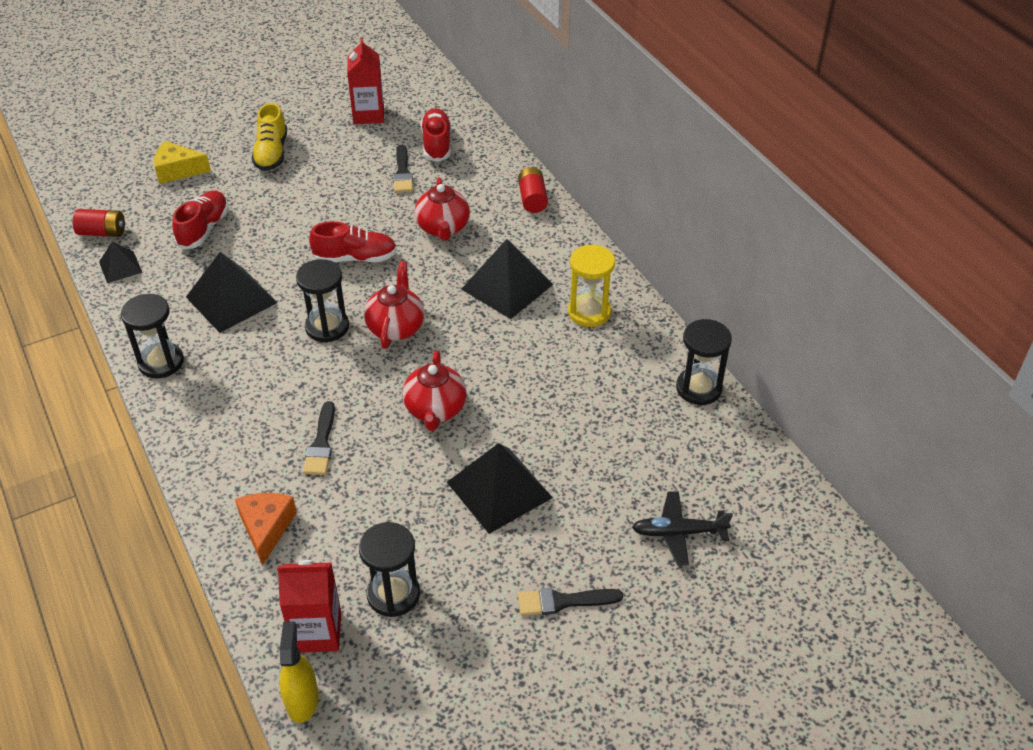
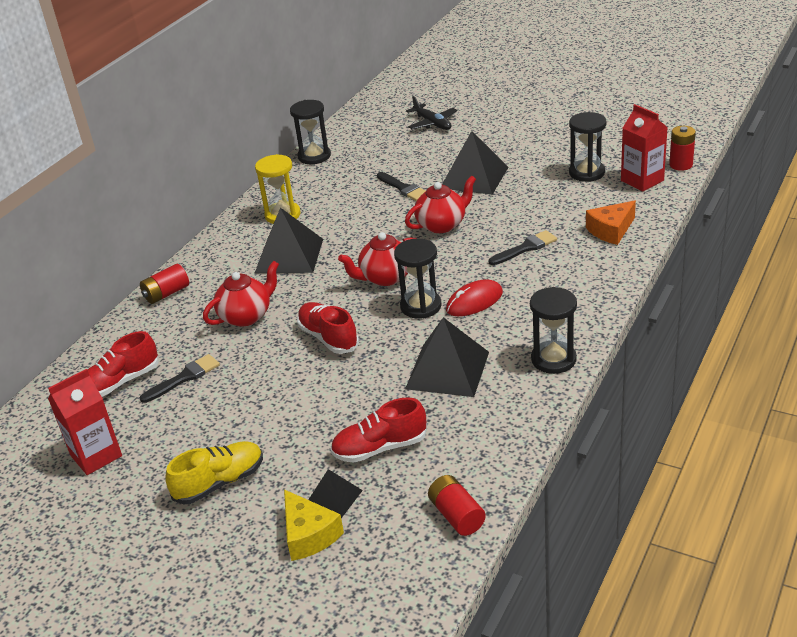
camera: 120 degrees left, 10 degrees down
black pyramid [99,242,142,283] -> black pyramid moved to [308,469,363,518]
yellow spray bottle [279,622,319,723] -> red battery [669,126,696,171]
black brush [518,588,623,616] -> black brush moved to [377,172,425,201]
none -> red mouse [446,279,503,316]

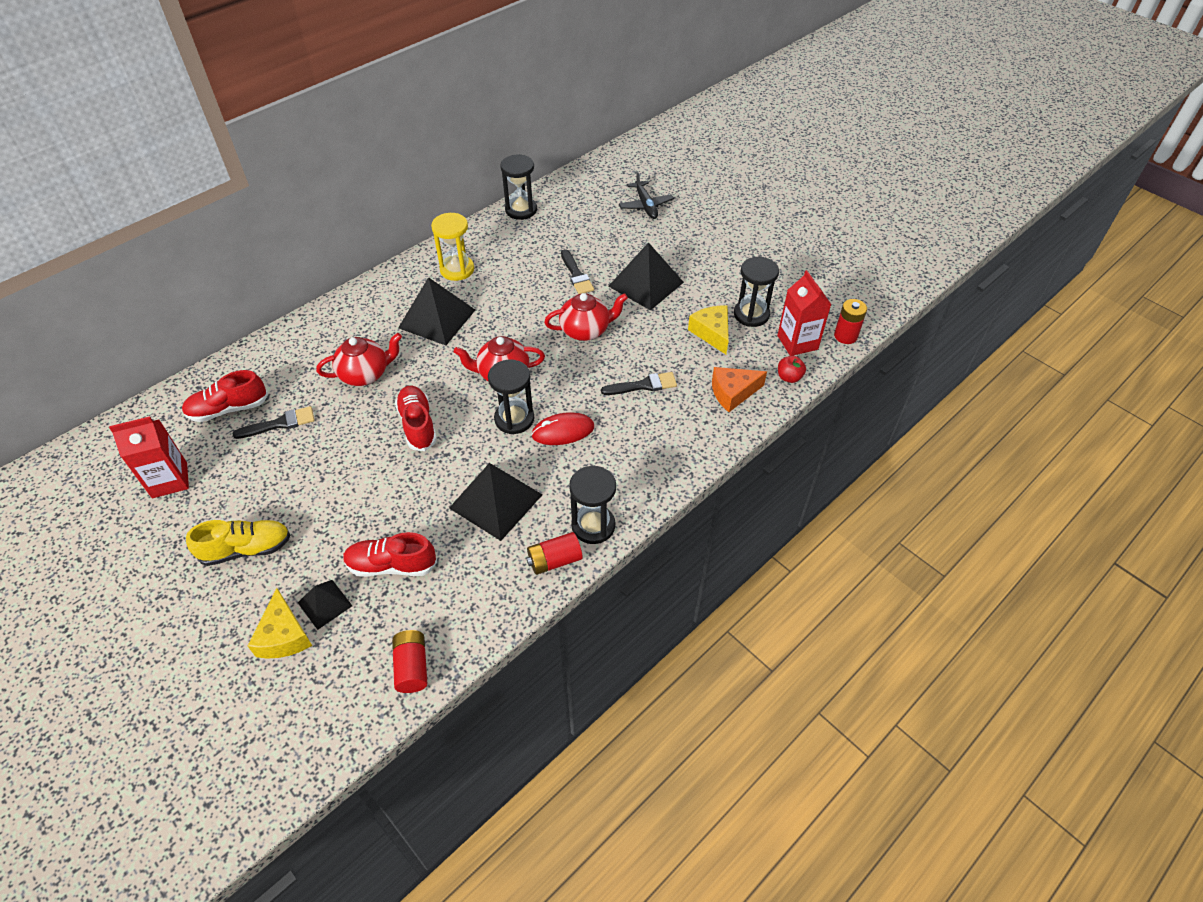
camera: 15 degrees right, 15 degrees up
red battery [140,264,189,304] -> red battery moved to [526,532,583,575]
none -> yellow cheese [688,306,729,354]
none -> red apple [778,356,806,383]

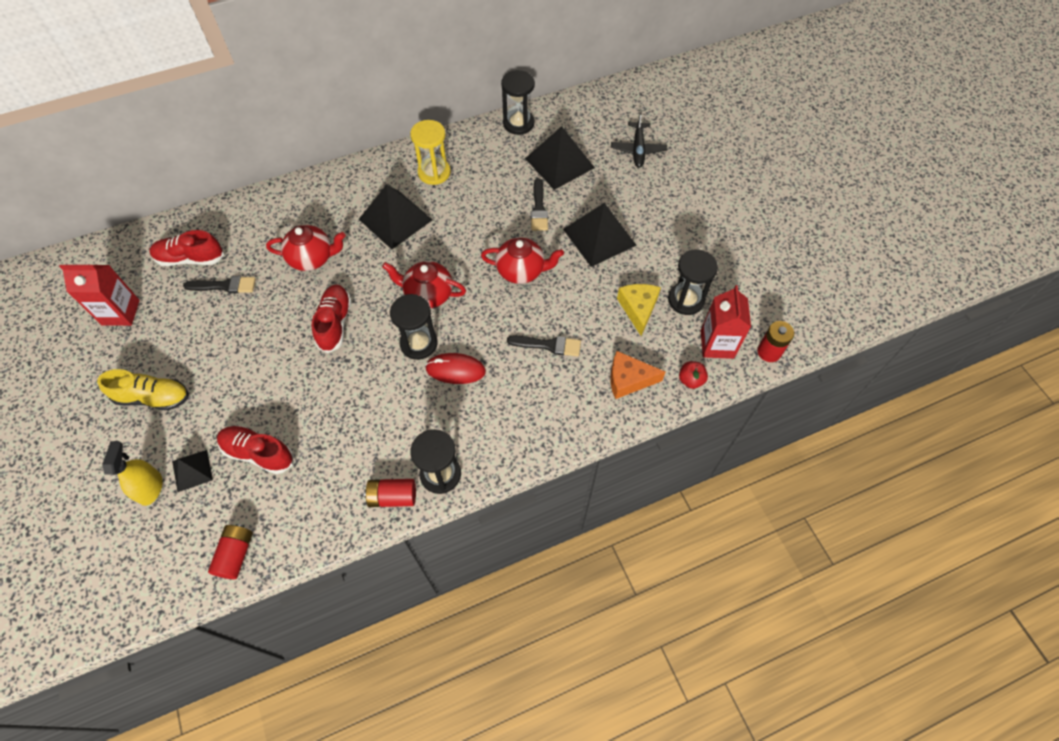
camera: 20 degrees right, 10 degrees up
yellow cheese [248,588,312,659] -> yellow spray bottle [102,441,162,506]
black pyramid [449,463,543,541] -> black pyramid moved to [525,126,595,190]

